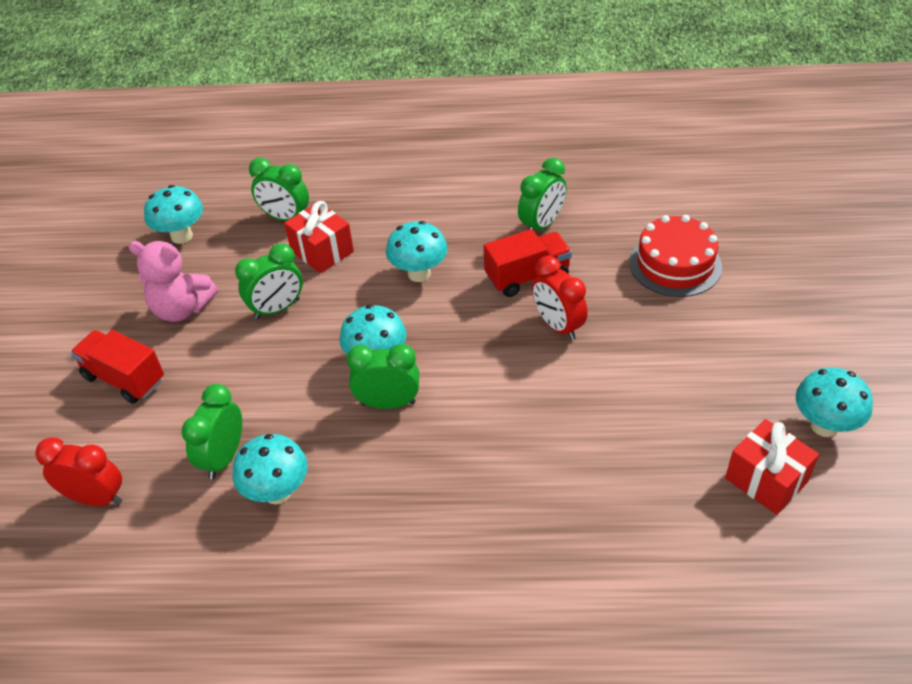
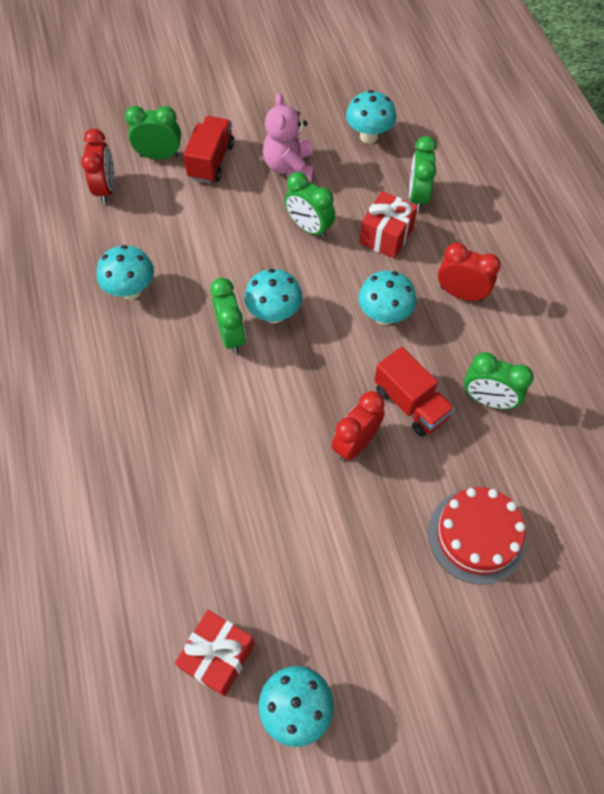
camera: 70 degrees right, 15 degrees up
green clock [181,384,242,479] -> green clock moved to [125,106,181,159]
none -> red clock [438,243,501,302]

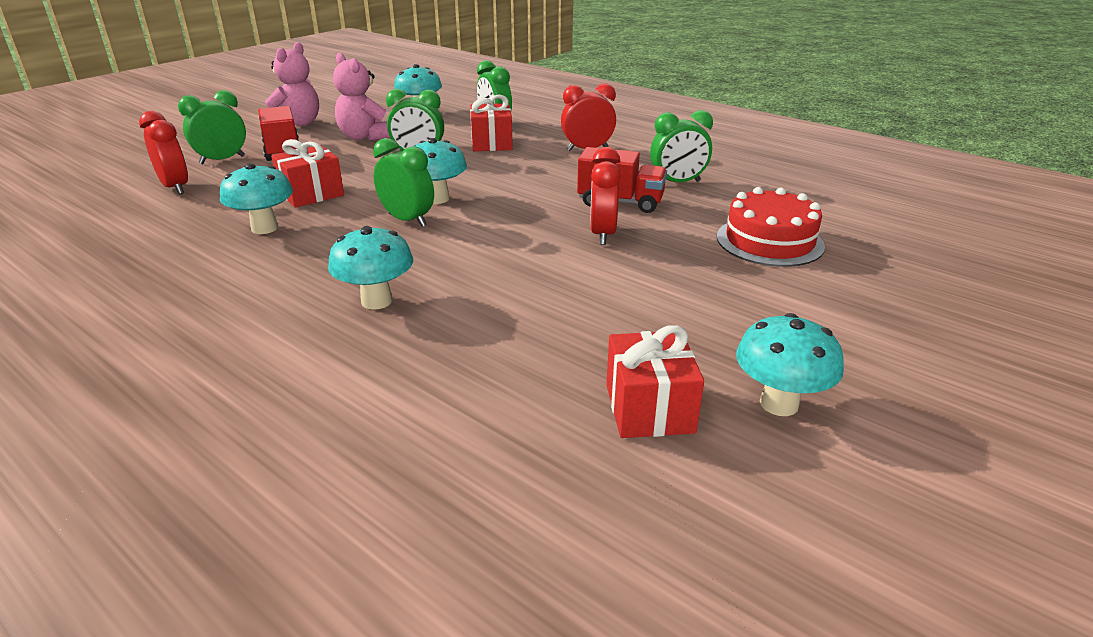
camera: 35 degrees left, 30 degrees down
turquoise mushroom [358,271,417,325] -> turquoise mushroom moved to [328,226,413,309]
none -> pink teddy bear [265,42,319,126]
none -> red gift [271,139,344,208]

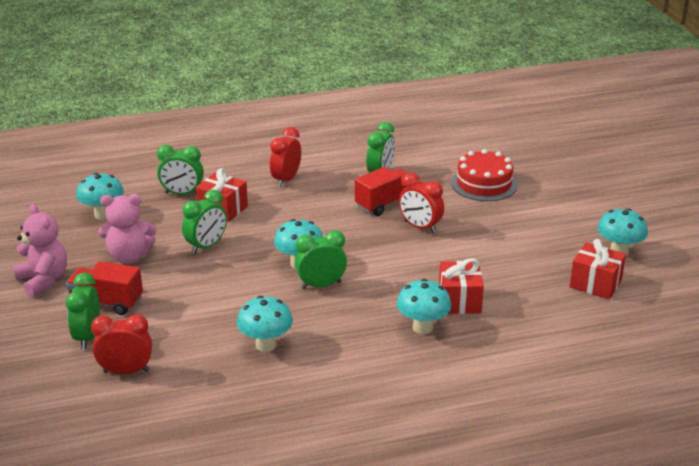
camera: 55 degrees left, 0 degrees up
red gift [271,139,344,208] -> red gift moved to [439,258,484,314]

